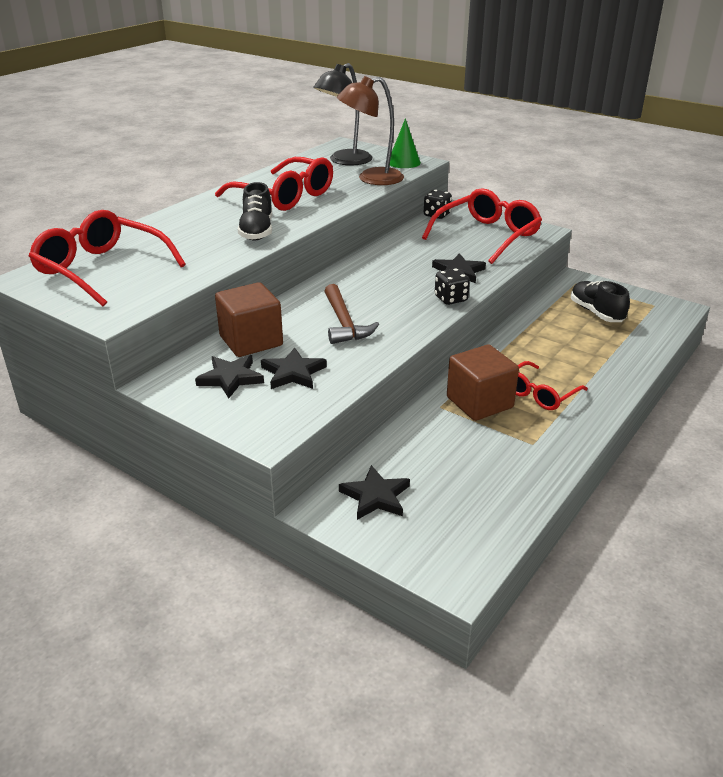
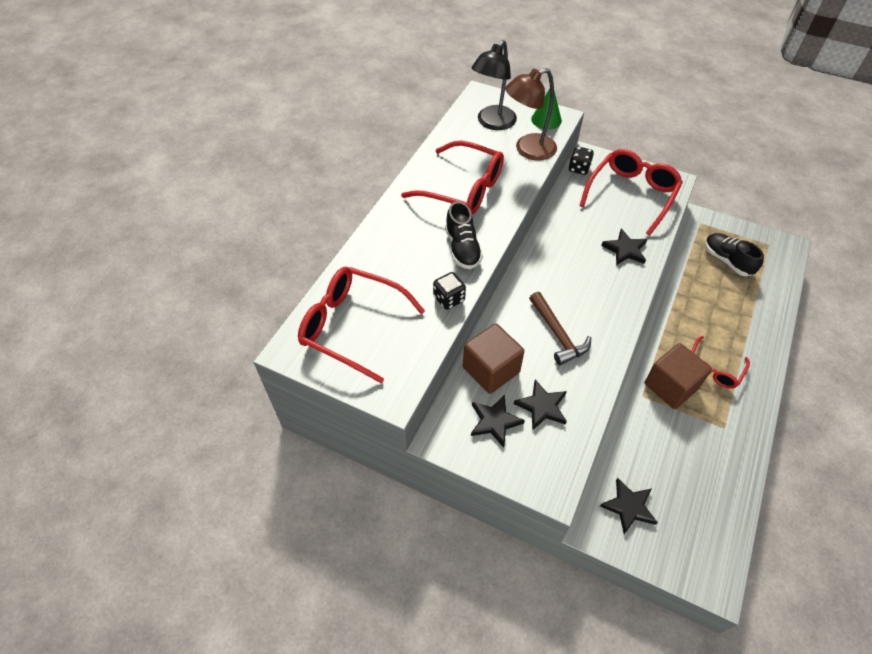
camera: 10 degrees left, 20 degrees up
black dice [435,268,470,305] -> black dice moved to [433,272,466,310]

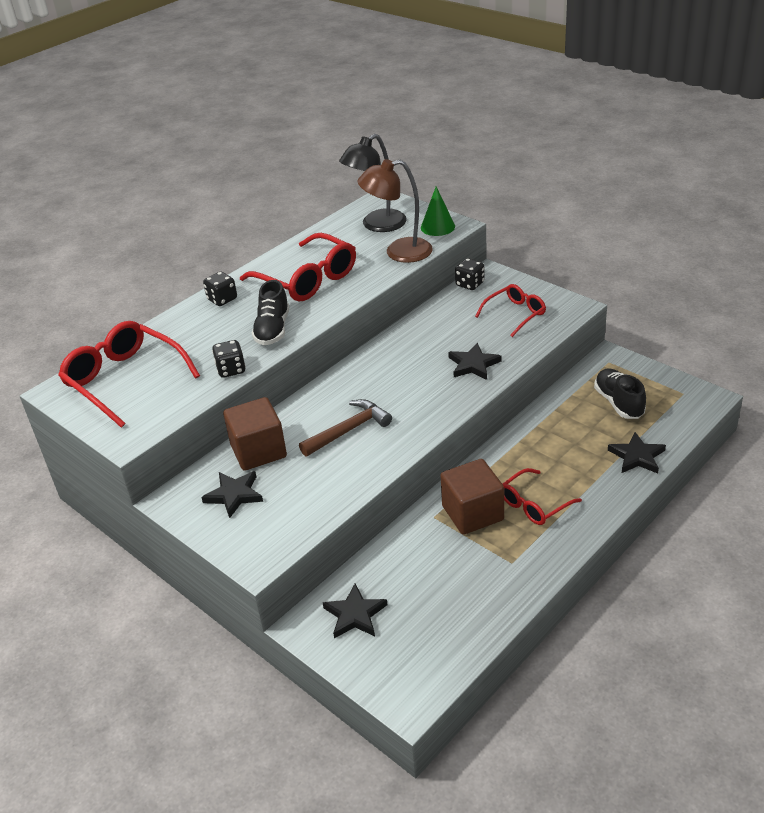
camera: 20 degrees right, 15 degrees down
black star [514,379,567,430] -> black star moved to [608,432,666,473]
brown hammer [529,292,591,365] -> brown hammer turned 120 degrees counterclockwise [299,399,392,457]
red glasses [579,149,683,236] -> red glasses [475,284,546,337], size x0.58
none -> black dice [203,272,237,306]

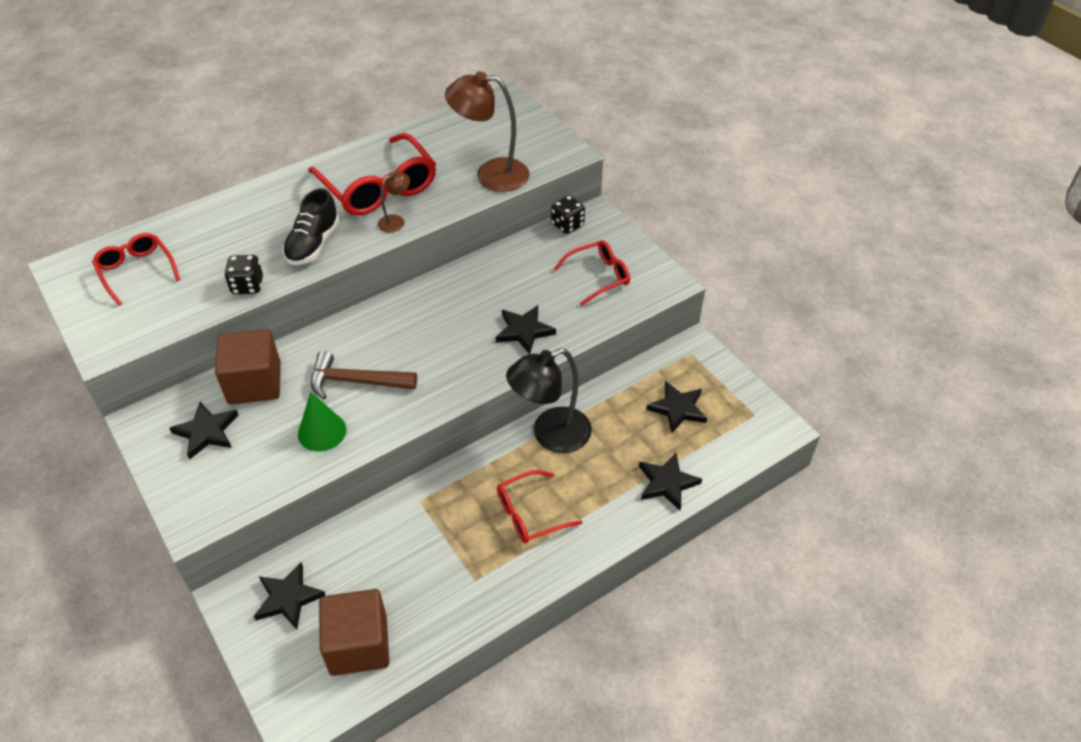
camera: 10 degrees right, 10 degrees up
red glasses [58,321,200,428] -> red glasses [92,233,180,306], size x0.58
black dice [203,272,237,306] -> none
brown hammer [299,399,392,457] -> brown hammer turned 150 degrees counterclockwise [311,351,417,399]
black lamp [339,134,407,232] -> black lamp moved to [506,348,592,453]
green cone [421,186,455,236] -> green cone moved to [298,392,346,452]
brown cube [440,459,504,535] -> brown cube moved to [319,589,389,676]
black shoe [594,368,646,419] -> black star [646,381,707,433]
none -> brown lamp [378,171,410,233]

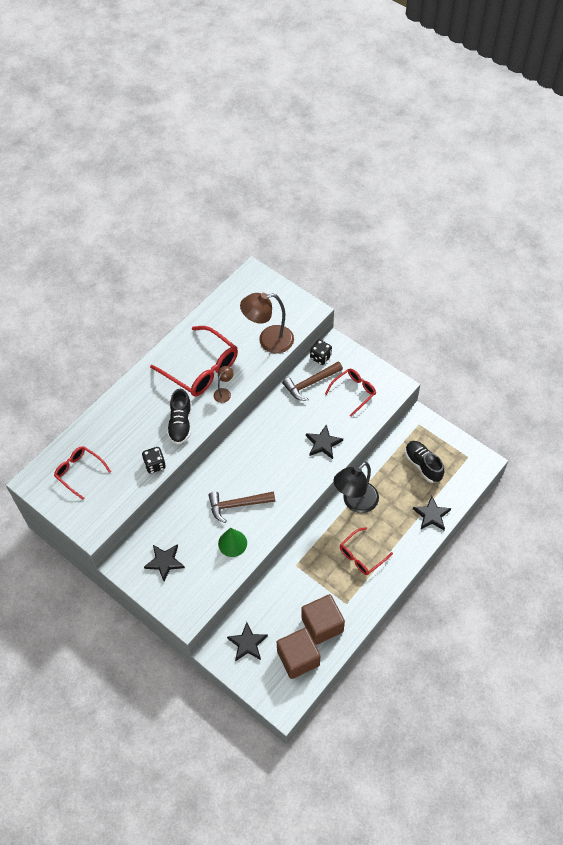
camera: 15 degrees left, 10 degrees up
brown cube [215,329,281,404] -> brown cube moved to [301,594,345,645]
black star [646,381,707,433] -> black shoe [405,441,444,483]
none -> brown hammer [282,361,343,401]

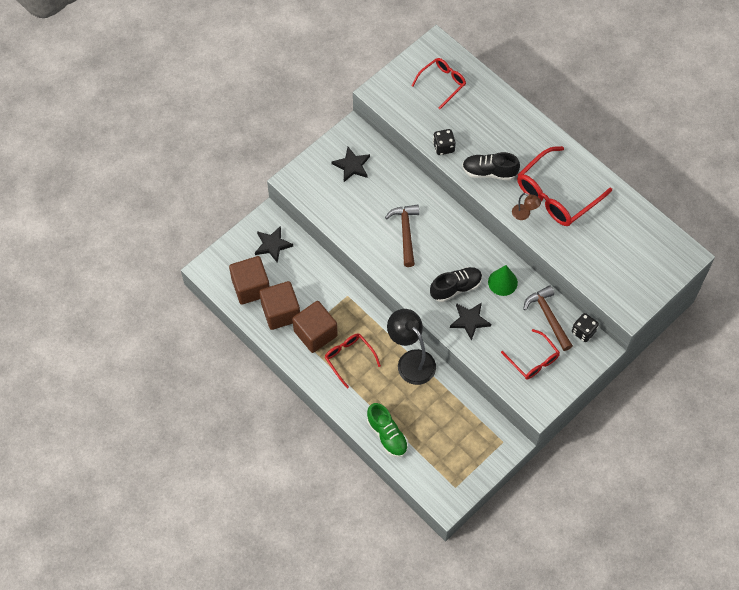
camera: 95 degrees right, 5 degrees up
green cone [218,528,247,557] -> green cone moved to [488,265,518,296]
brown lamp [240,293,294,354] -> none
black shoe [405,441,444,483] -> black shoe moved to [430,267,482,302]
black star [413,496,451,530] -> green shoe [367,403,408,457]
none -> brown cube [292,301,338,353]

